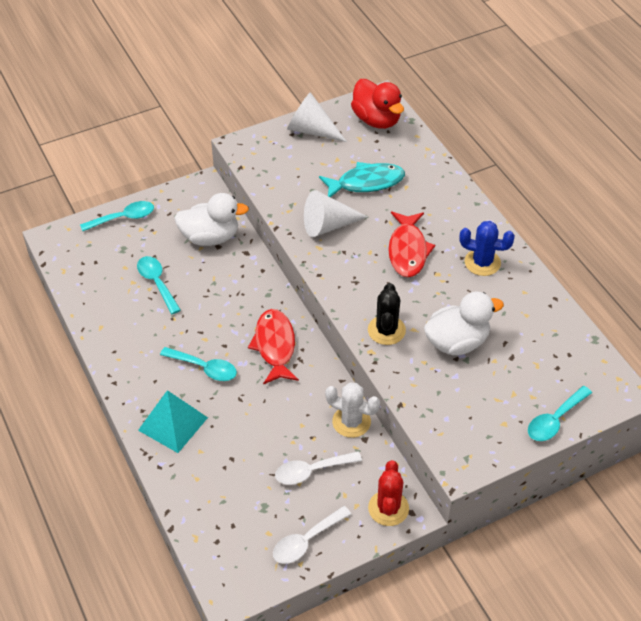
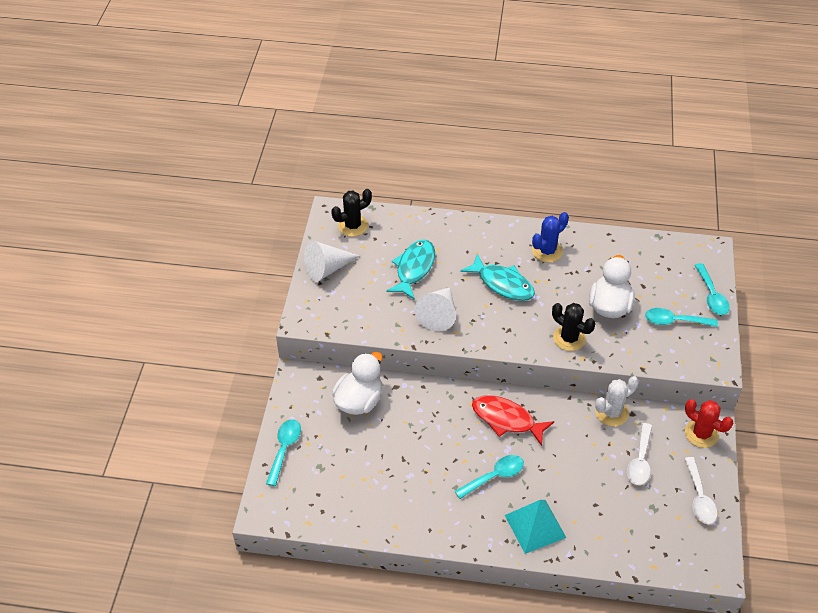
camera: 55 degrees left, 0 degrees up
turquoise spoon [137,256,181,314] -> turquoise spoon moved to [645,308,718,327]
red duck [351,79,404,129] -> black cactus [331,189,372,237]
red fish [388,211,435,277] -> turquoise fish [460,254,535,301]

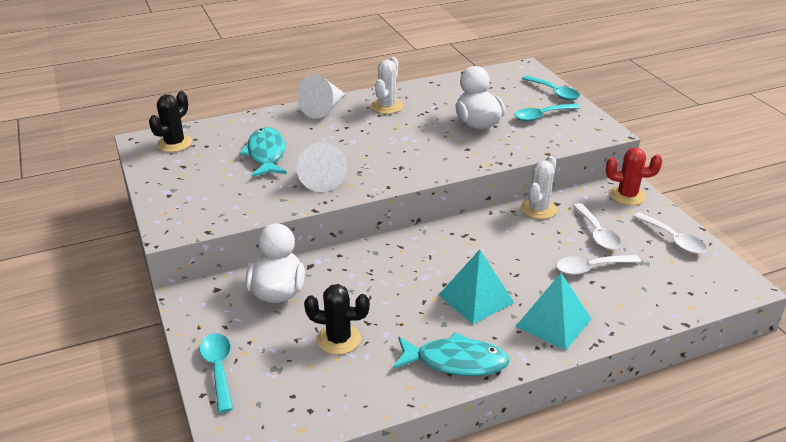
camera: 30 degrees left, 15 degrees down
white cone [304,241,360,282] -> white cone moved to [297,75,345,119]
turquoise spoon [455,455,524,499] -> turquoise pyramid [439,250,514,324]
turquoise fish [460,254,535,301] -> turquoise fish moved to [393,332,510,376]
red fish [472,395,554,446] -> none
blue cactus [532,212,569,262] -> white cactus [371,57,403,114]
black cactus [552,303,595,351] -> black cactus moved to [304,284,370,355]
none -> white spoon [556,255,641,275]

